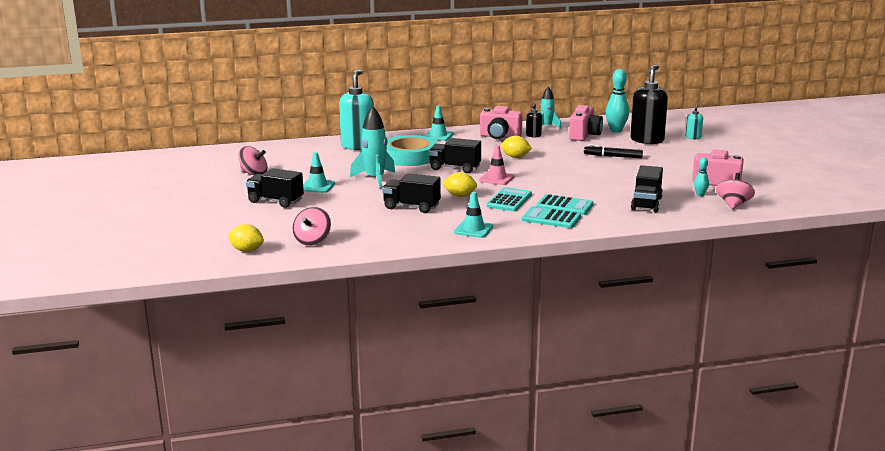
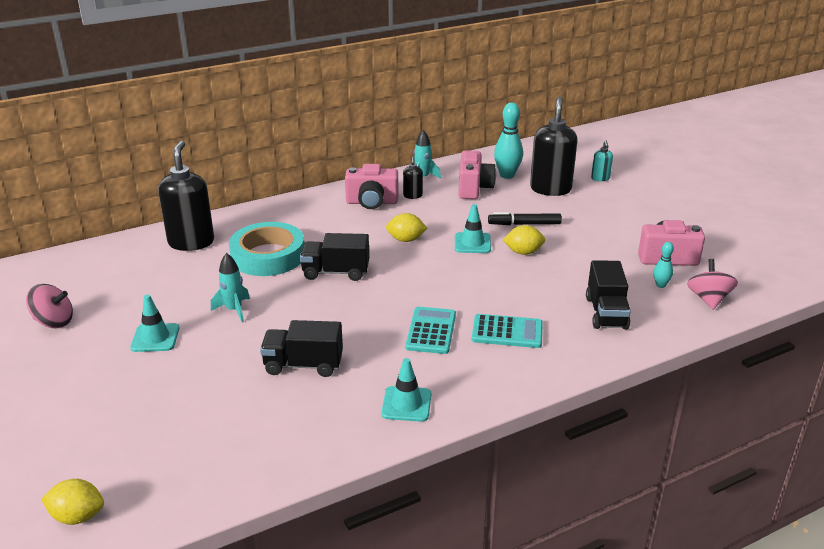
camera: 15 degrees left, 10 degrees up
black truck [246,168,304,208] -> none
pink spinning top [292,207,331,246] -> none
turquoise soap dispenser [339,69,374,150] -> black soap dispenser [158,141,214,251]
turquoise rocket [350,106,395,189] -> turquoise rocket [211,253,250,322], size x0.64
turquoise traffic cone [424,106,454,141] -> turquoise traffic cone moved to [455,204,491,253]
yellow lemon [443,172,477,197] -> yellow lemon moved to [503,225,545,255]
pink traffic cone [479,145,515,185] -> none
turquoise calculator [522,206,581,228] -> none

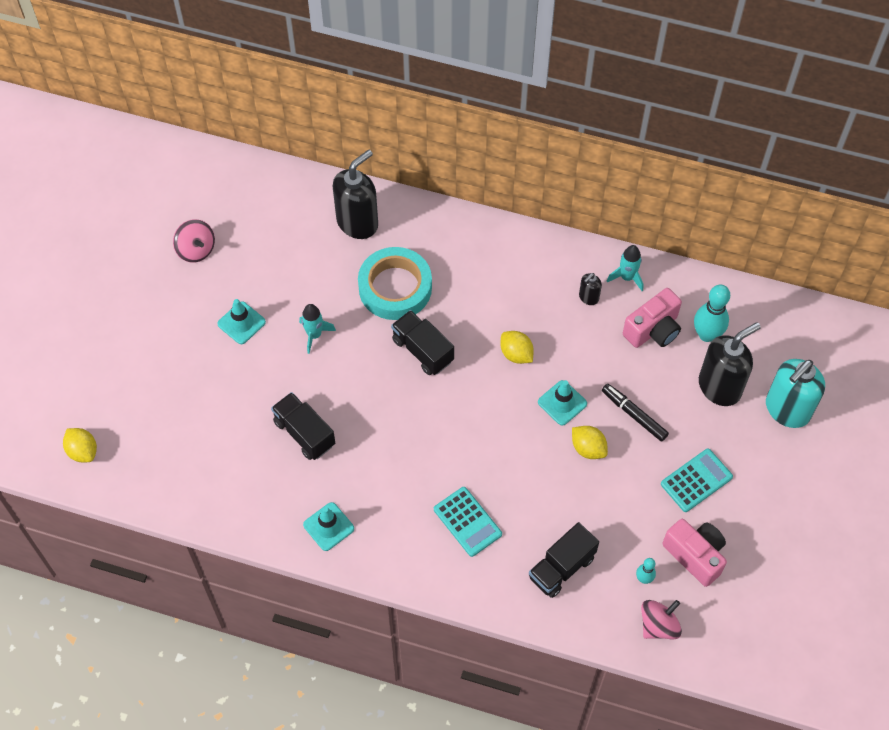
camera: 45 degrees right, 30 degrees up
pink camera [345,164,398,209] -> none
turquoise calculator [405,307,456,354] -> turquoise calculator moved to [661,449,733,512]
turquoise soap dispenser [591,141,613,181] -> turquoise soap dispenser [766,359,825,428], size x2.16

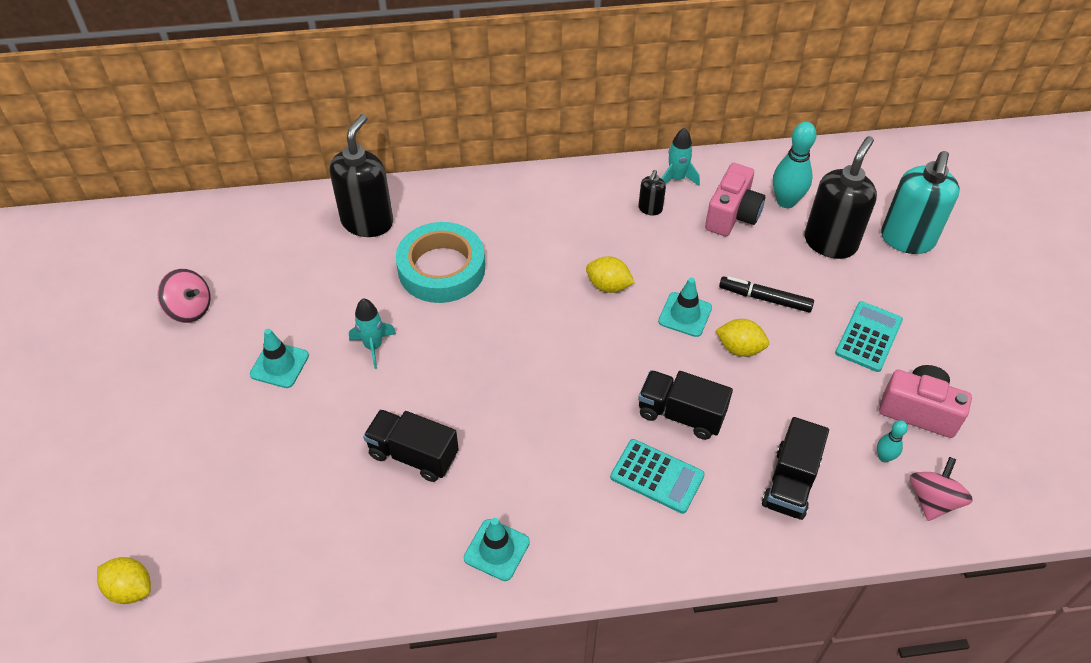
camera: 25 degrees left, 10 degrees down
black truck [391,310,454,375] -> black truck moved to [638,370,733,440]

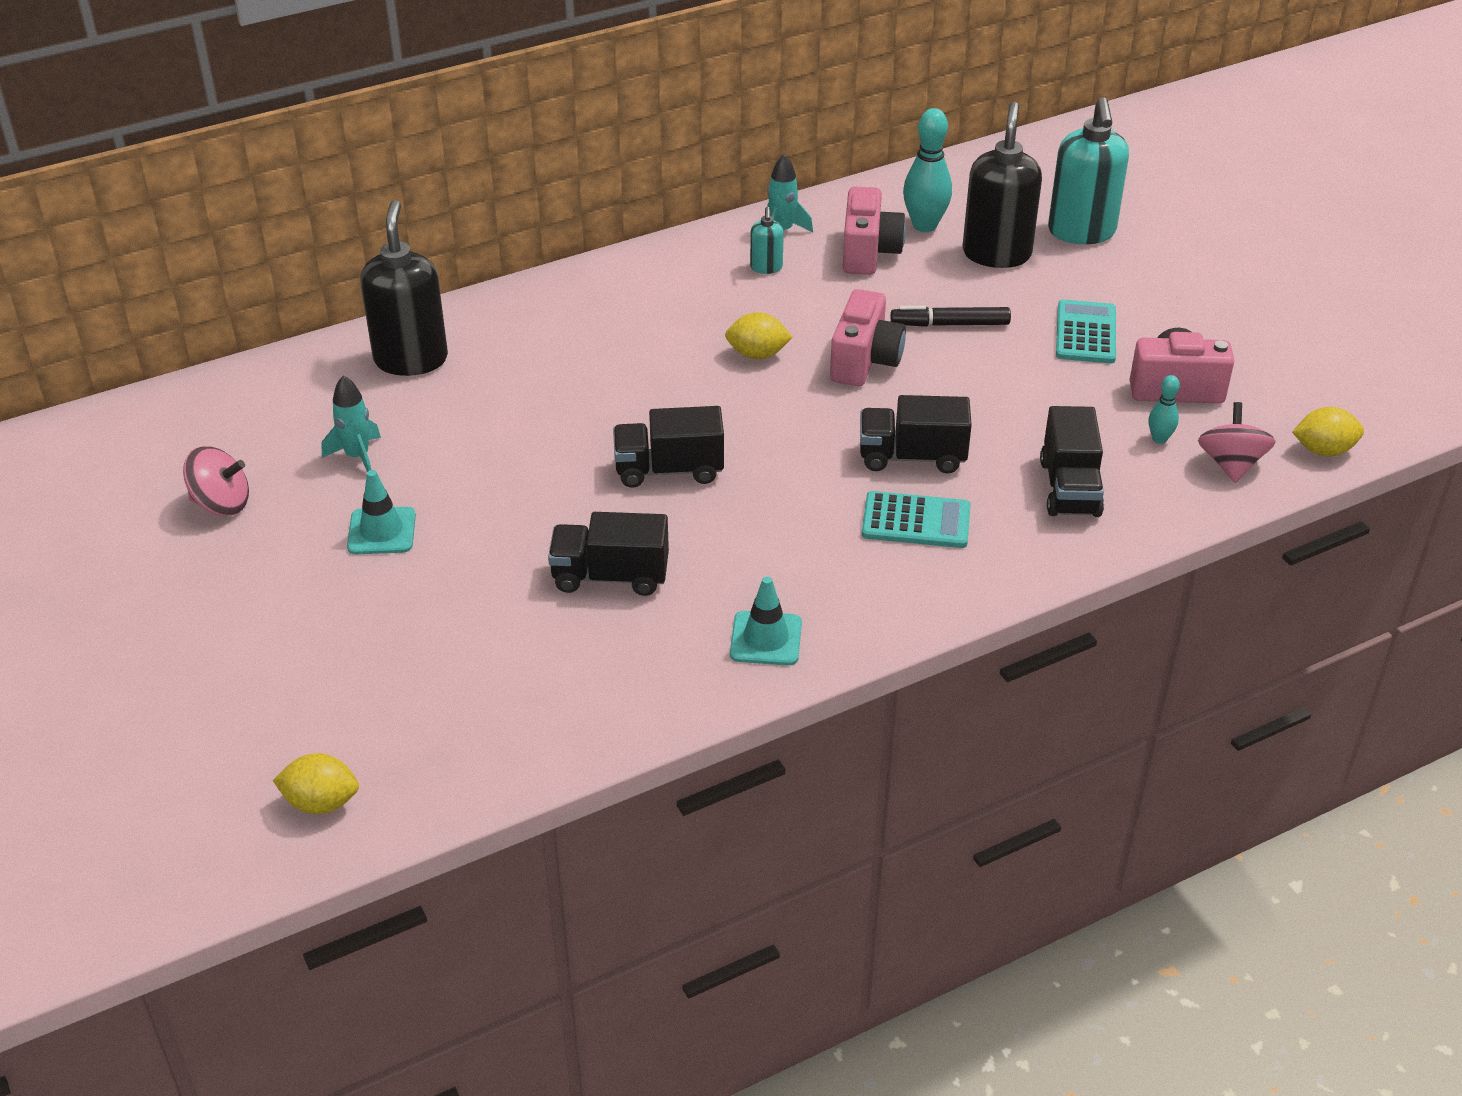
camera: 20 degrees left, 10 degrees down
turquoise rocket [349,299,396,369] -> turquoise rocket moved to [322,375,381,472]
turquoise tape [396,222,485,303] -> none
black soap dispenser [638,170,666,215] -> turquoise soap dispenser [750,207,784,274]
turquoise traffic cone [658,278,712,337] -> pink camera [830,289,906,386]
yellow lemon [715,319,769,357] -> yellow lemon moved to [1292,407,1364,456]
none -> black truck [613,406,724,488]

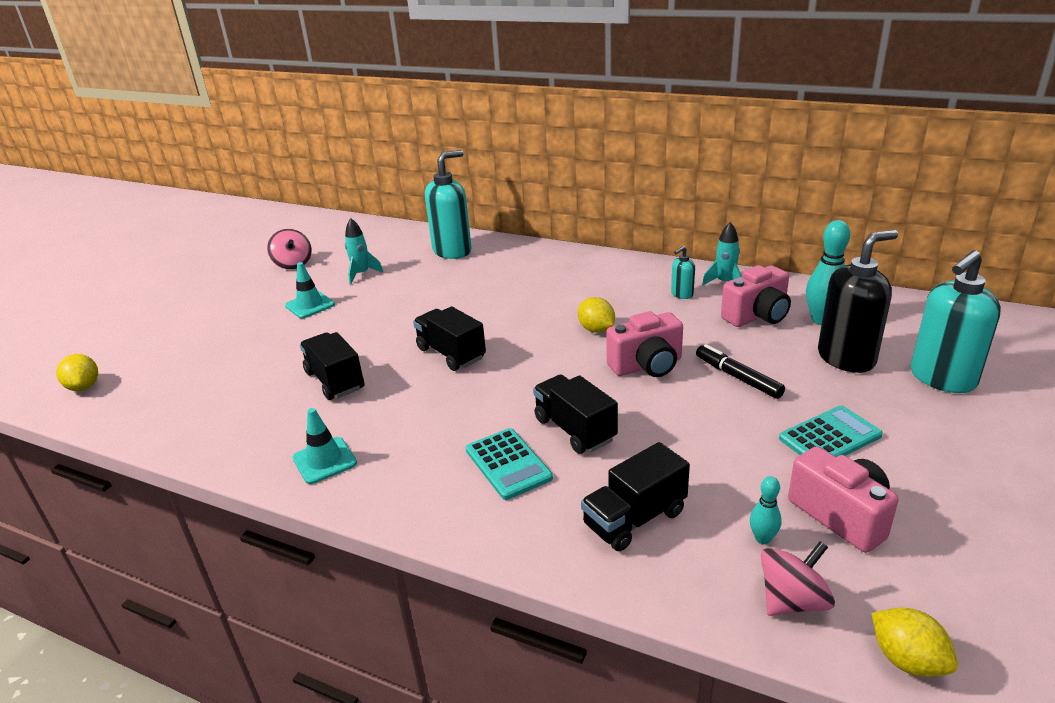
camera: 55 degrees right, 10 degrees down
black soap dispenser [360,200,448,376] -> turquoise soap dispenser [425,150,472,259]

